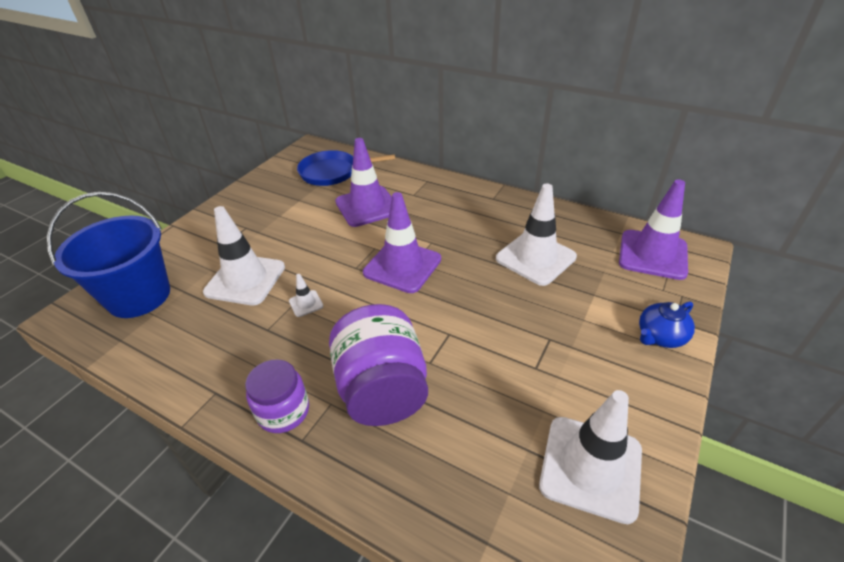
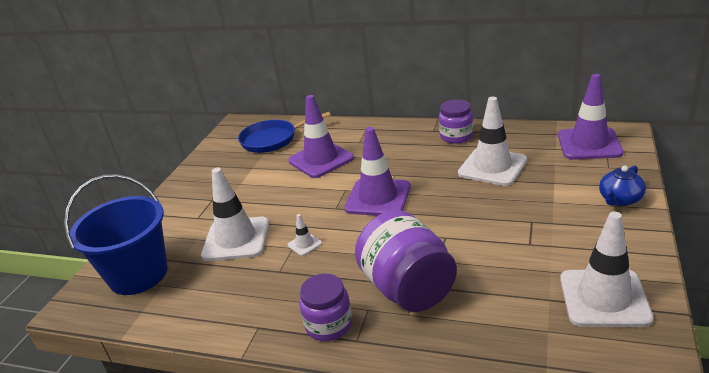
camera: 10 degrees left, 10 degrees down
none -> purple jar [439,99,473,144]

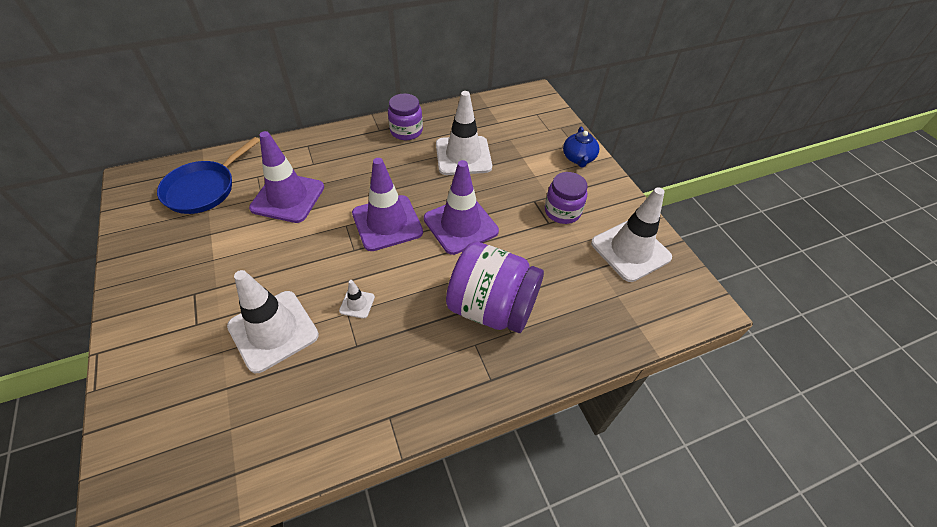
camera: 45 degrees left, 20 degrees up
blue bucket [64,174,168,295] -> none
purple jar [299,274,352,341] -> purple jar moved to [545,172,588,224]
purple traffic cone [558,74,623,160] -> purple traffic cone moved to [424,160,499,255]

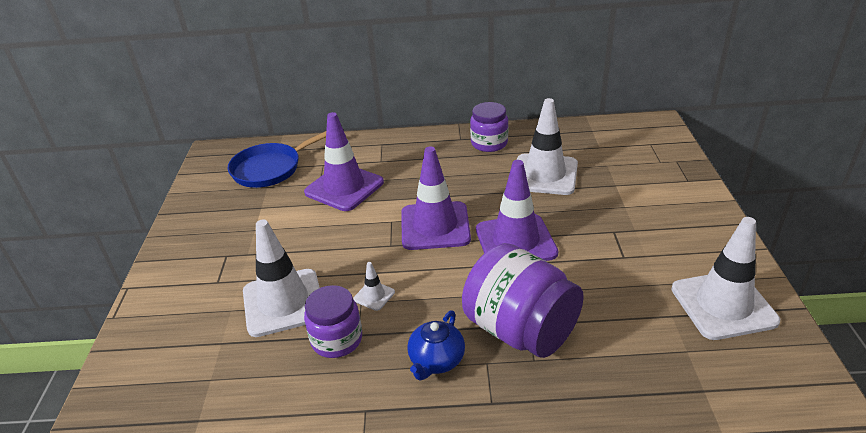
camera: 25 degrees right, 15 degrees down
purple jar [545,172,588,224] -> purple jar moved to [304,285,362,358]
blue teapot [563,126,599,167] -> blue teapot moved to [407,311,465,381]

